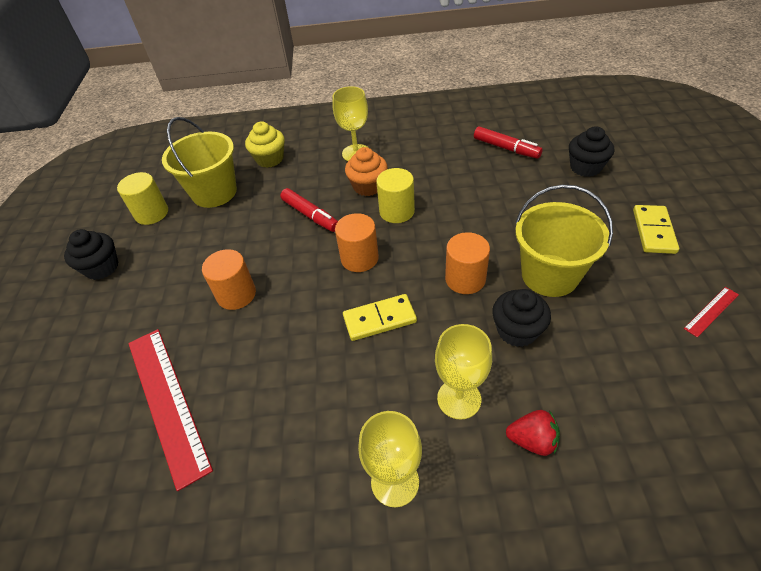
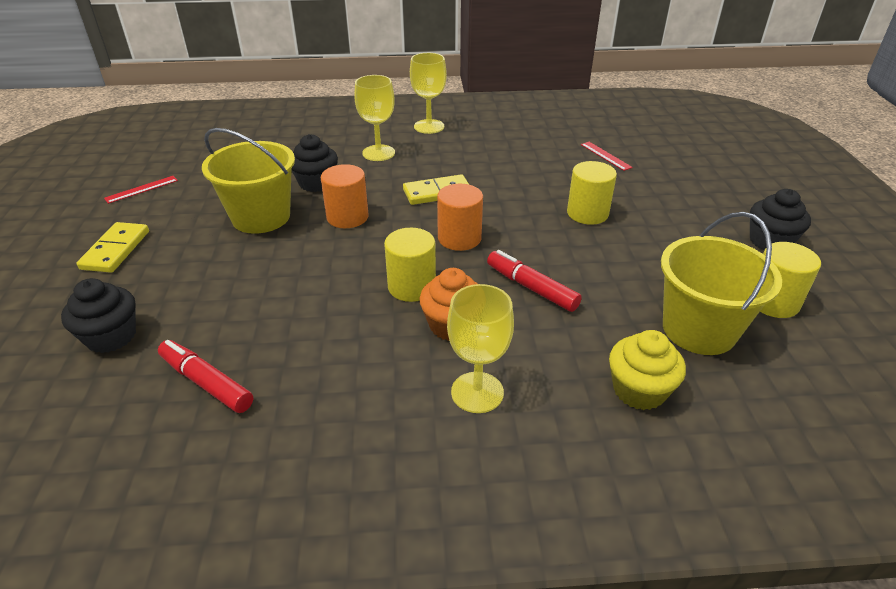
camera: 175 degrees right, 10 degrees down
red ruler [128,329,213,491] -> red ruler [581,142,633,171], size x0.43
orange cylinder [202,249,256,310] -> yellow cylinder [567,161,617,225]
red strawberry [506,410,560,456] -> none

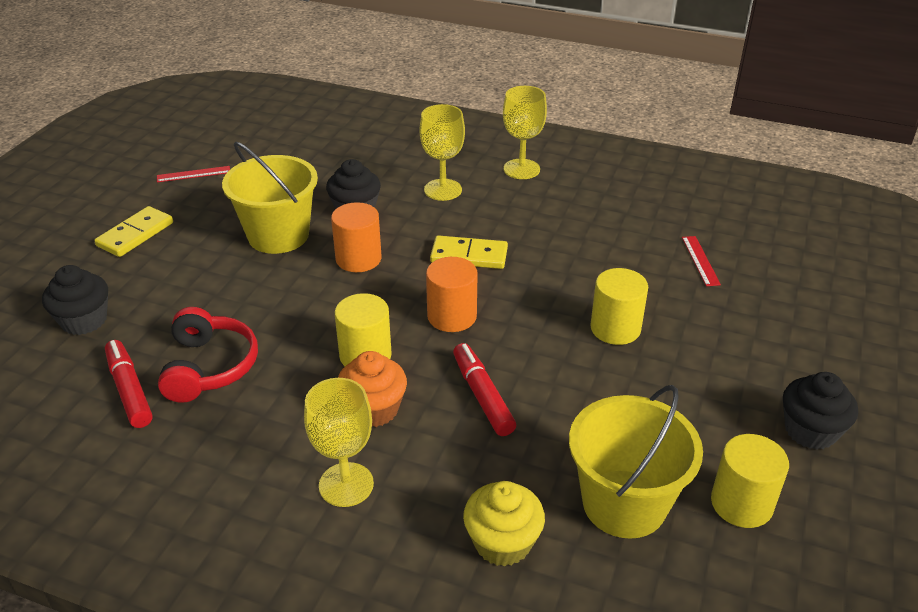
camera: 25 degrees right, 0 degrees up
none -> red headphones [158,307,258,403]

